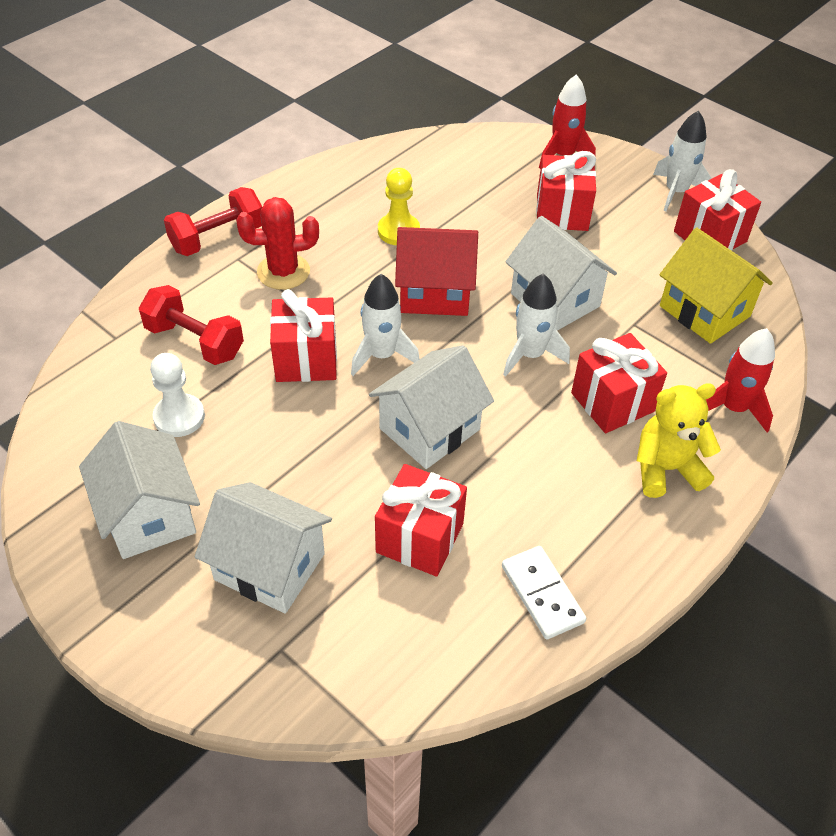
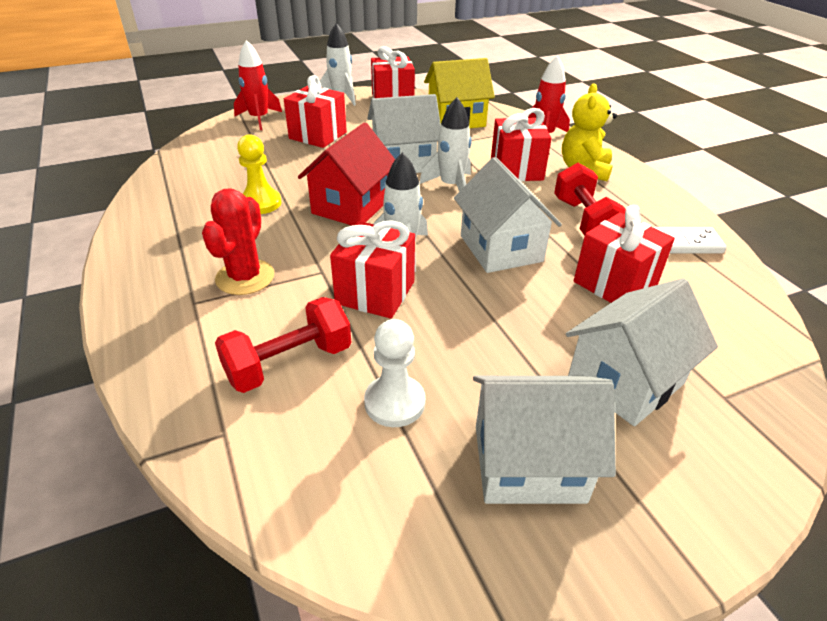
camera: 65 degrees left, 10 degrees down
red dumbbell [164,187,262,256] -> red dumbbell moved to [554,163,626,236]

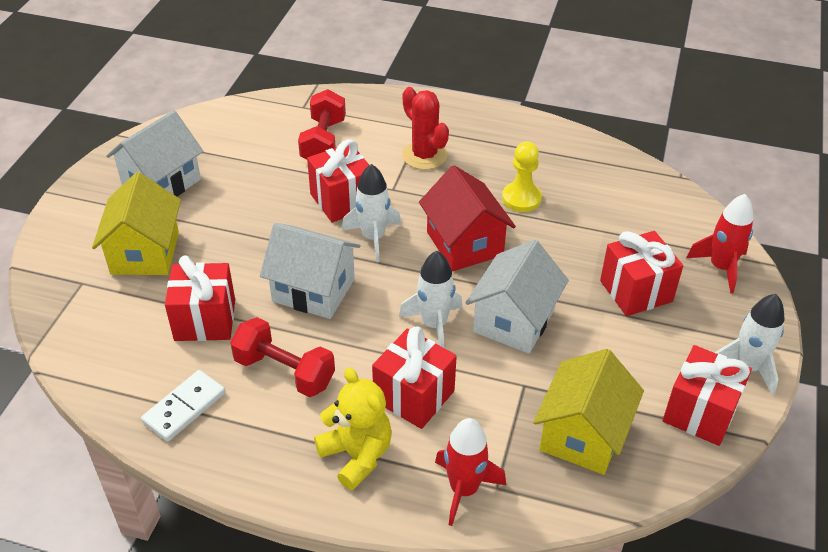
camera: 130 degrees right, 5 degrees up
white pawn [364,319,425,427] -> none
white house [566,278,718,426] -> yellow house [92,172,181,275]

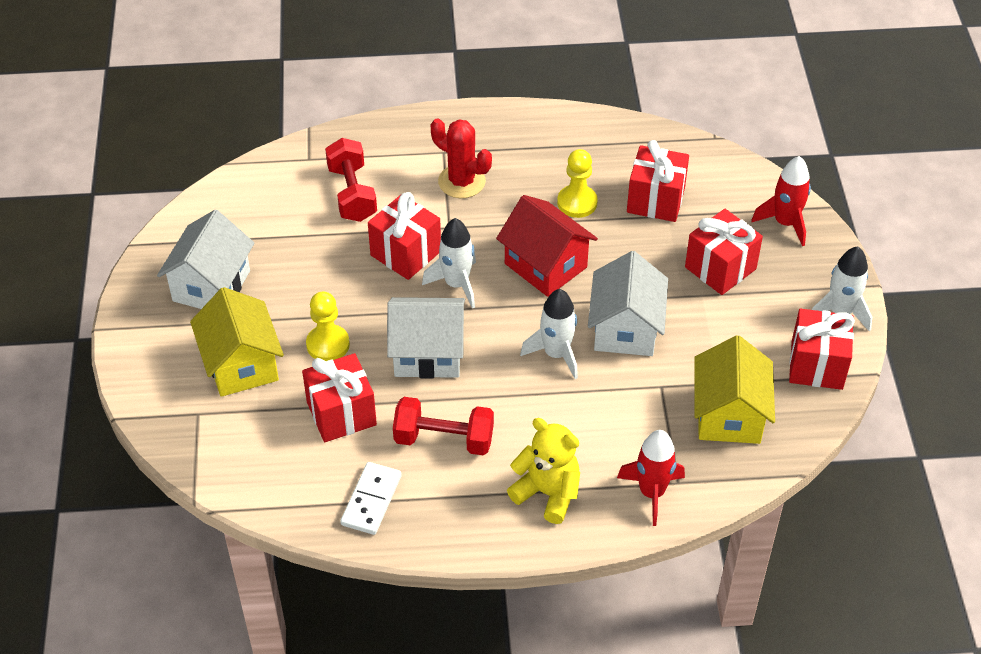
camera: 20 degrees left, 5 degrees up
red gift [372,326,457,429] -> red gift moved to [627,140,689,222]
none -> yellow pawn [306,292,350,361]

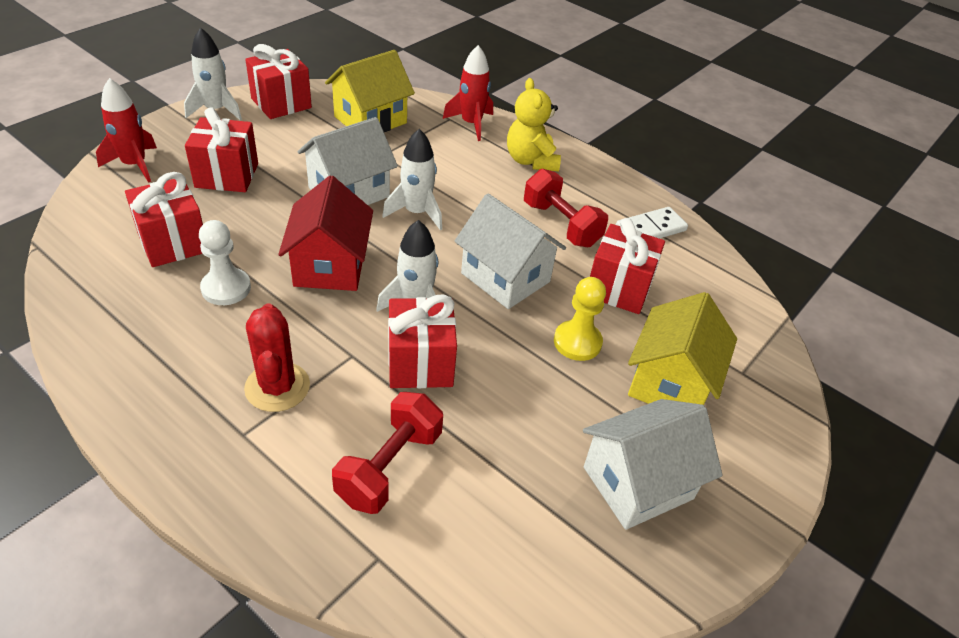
camera: 140 degrees left, 5 degrees down
yellow pawn [557,149,598,218] -> white pawn [199,220,251,305]

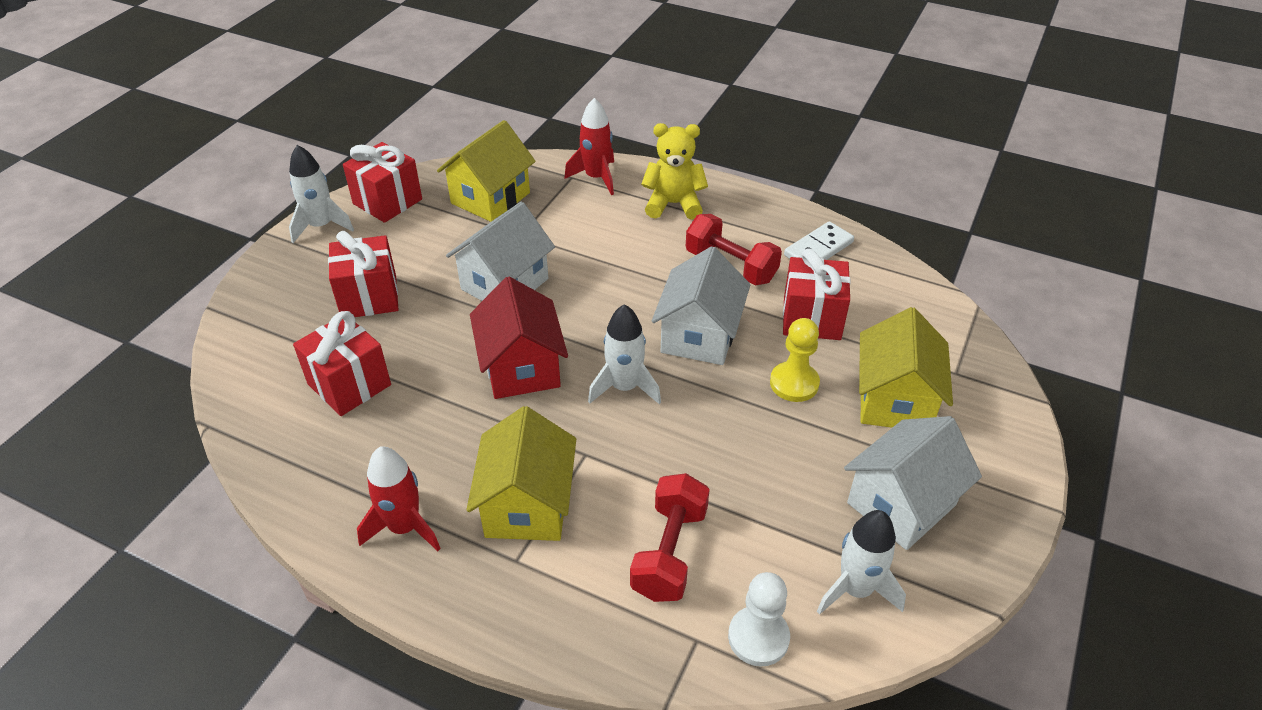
camera: 10 degrees left, 0 degrees up
red rocket [96,78,157,183] -> red rocket moved to [357,447,441,551]
white pawn [199,220,251,305] -> white pawn moved to [728,572,790,667]
red cactus [244,303,310,412] -> yellow house [466,406,576,541]
white rocket [382,129,442,230] -> white rocket moved to [817,510,906,615]
red gift [388,294,457,388] -> none
white house [454,193,566,309] -> white house turned 75 degrees clockwise [652,246,750,365]
yellow teddy bear [507,78,561,171] -> yellow teddy bear turned 120 degrees clockwise [641,123,708,220]

